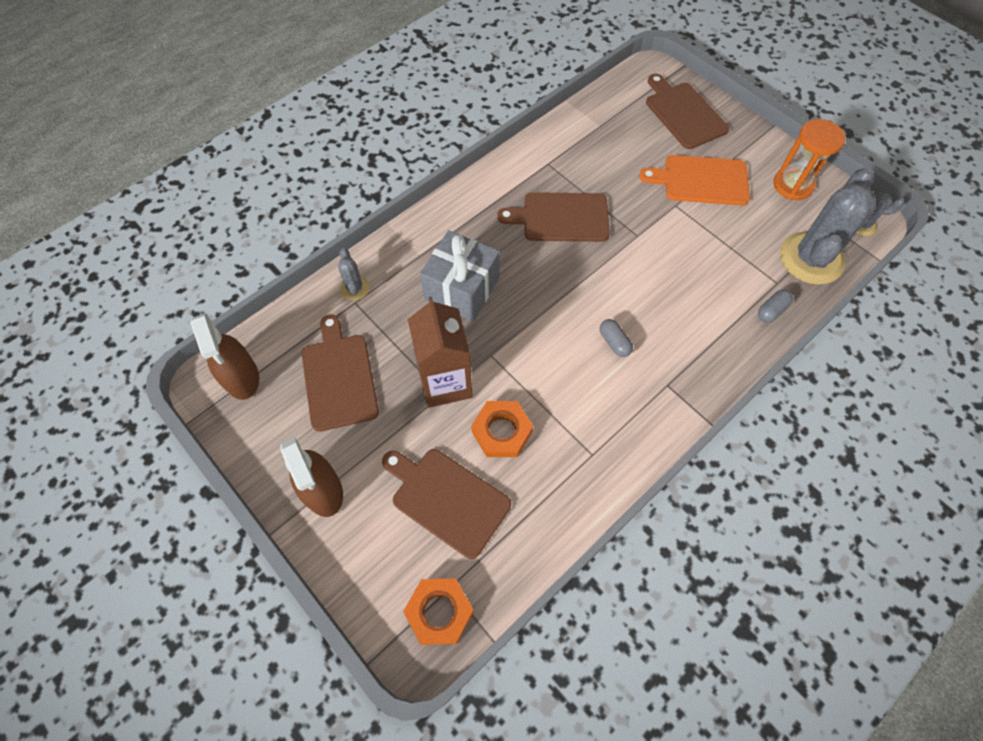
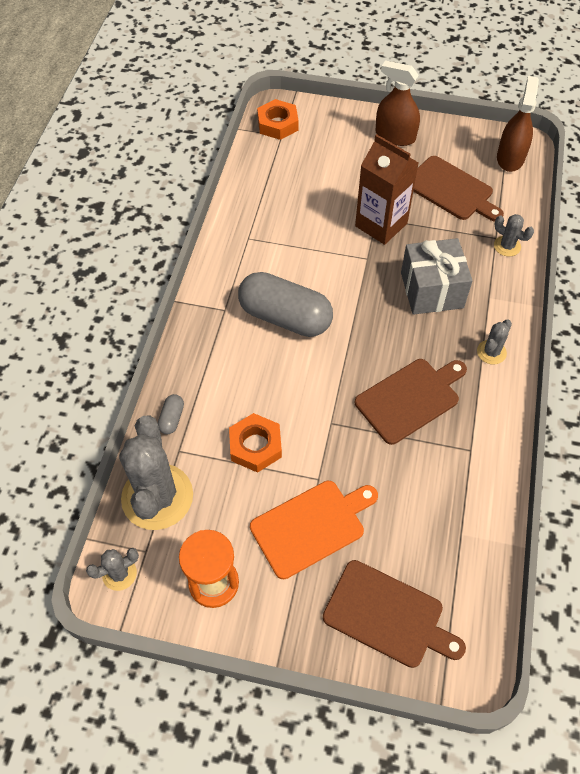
camera: 145 degrees right, 5 degrees down
brown spray bottle [191,313,259,400] -> brown spray bottle turned 75 degrees clockwise [497,76,539,172]
brown cutting board [382,449,511,559] -> none
orange nut [471,401,533,457] -> orange nut moved to [229,413,282,473]
grey capsule [600,319,633,357] -> grey capsule [238,272,333,337], size x2.47
none -> grey cactus [477,319,512,364]

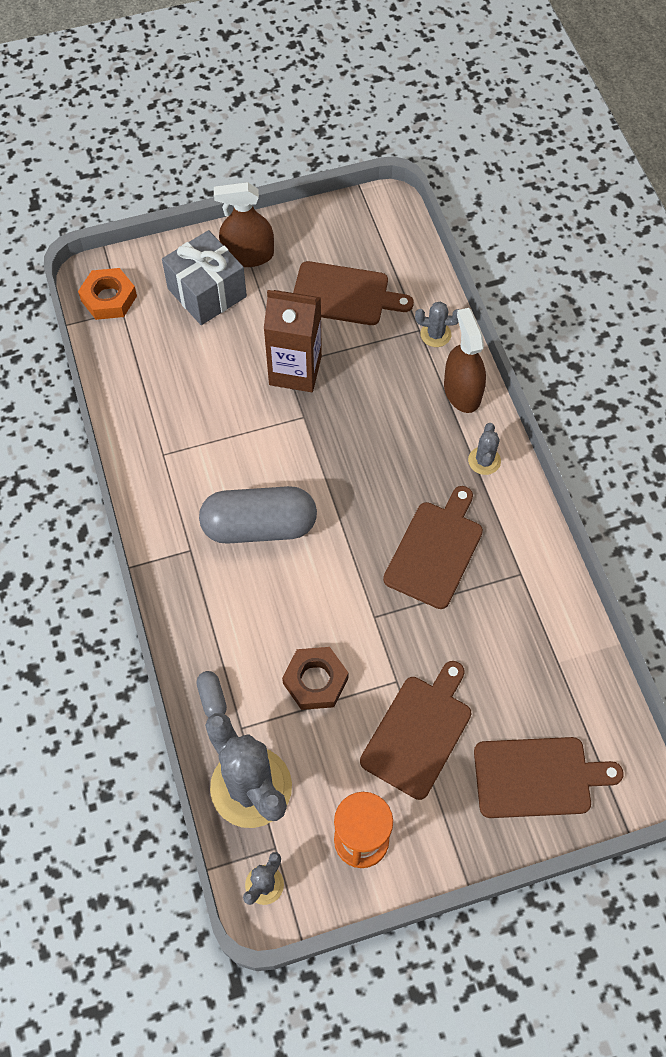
camera: 30 degrees left, 5 degrees up
orange nut [229,413,282,473] -> brown nut [282,647,349,710]
orange cutting board [250,481,378,579] -> brown cutting board [360,661,471,800]
grey gift [401,238,473,315] -> grey gift moved to [162,230,247,325]
brown spray bottle [497,76,539,172] -> brown spray bottle moved to [444,308,486,413]

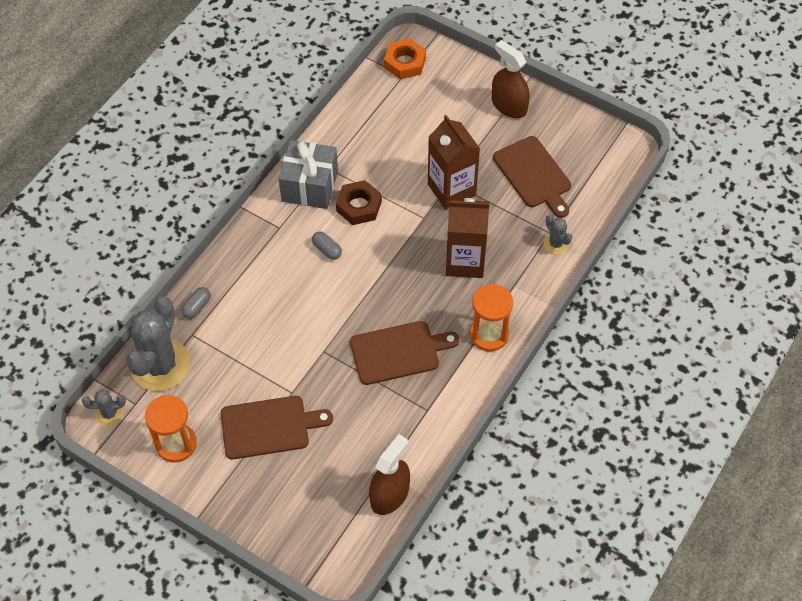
camera: 50 degrees right, 5 degrees down
grey gift [162,230,247,325] -> grey gift moved to [278,140,338,209]
grey capsule [199,486,317,544] -> grey capsule [312,231,342,260], size x0.41
brown nut [282,647,349,710] -> brown nut moved to [336,180,382,225]
brown spray bottle [444,308,486,413] -> brown spray bottle moved to [369,434,410,515]
grey cactus [468,423,501,475] -> orange hourglass [470,284,513,352]
brown cutting board [474,737,624,818] -> none
none -> brown carton [446,198,489,278]

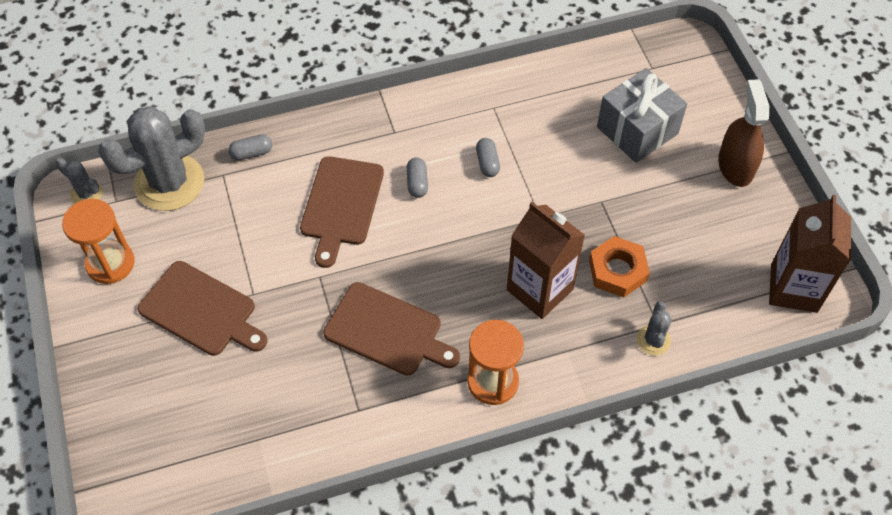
camera: 40 degrees right, 0 degrees up
grey gift [278,140,338,209] -> grey gift moved to [597,68,687,163]
brown nut [336,180,382,225] -> grey capsule [476,138,500,177]
brown spray bottle [369,434,410,515] -> none
orange nut [384,38,426,79] -> orange nut moved to [589,236,650,298]
brown carton [428,115,480,210] -> brown carton moved to [769,195,851,313]
brown cutting board [493,136,571,218] -> brown cutting board moved to [300,156,384,268]

